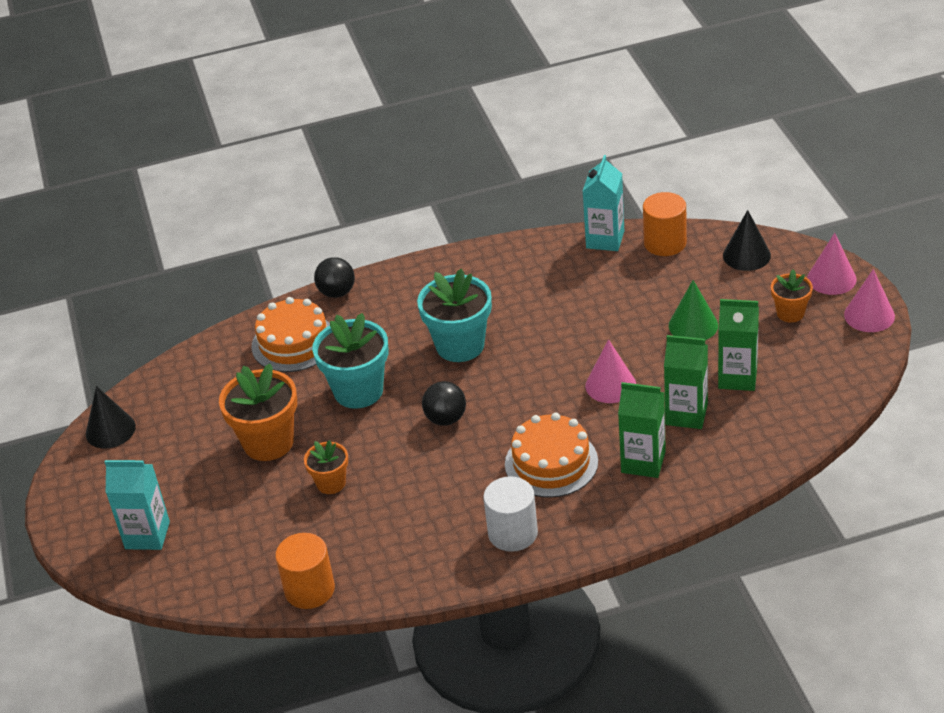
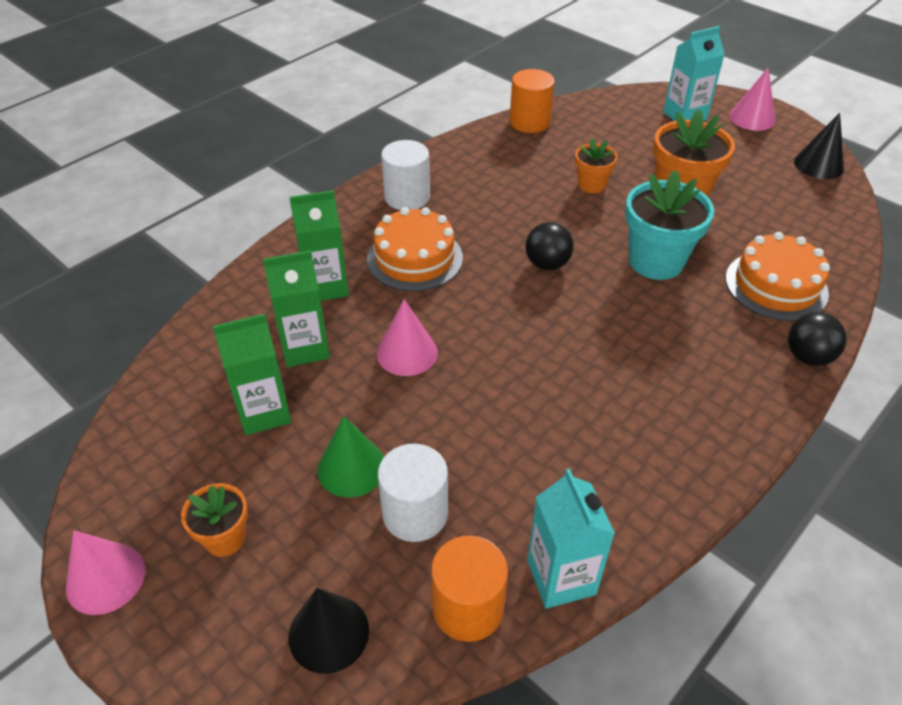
camera: 145 degrees right, 5 degrees up
turquoise flower pot [417,269,492,362] -> none
pink cone [807,233,857,295] -> pink cone moved to [730,68,775,131]
none -> white cylinder [378,444,448,542]

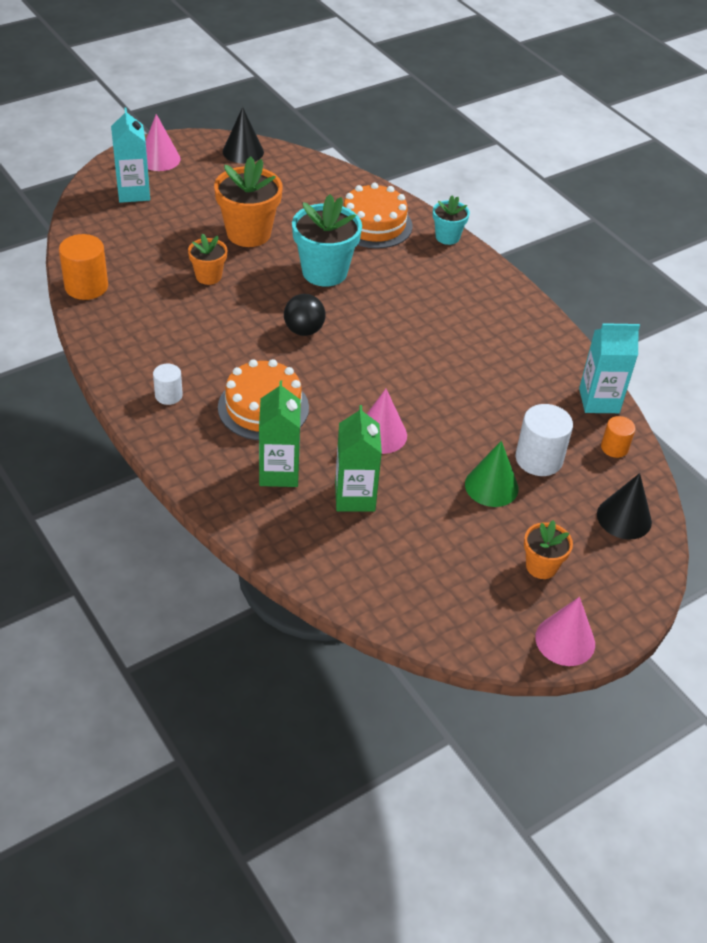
camera: 80 degrees left, 0 degrees up
green carton [213,314,292,435] -> none
white cylinder [381,140,430,210] -> white cylinder [153,364,183,405], size x0.59
orange cylinder [431,536,508,642] -> orange cylinder [601,416,635,458], size x0.59
black ball [788,312,847,366] -> turquoise flower pot [433,196,470,245]

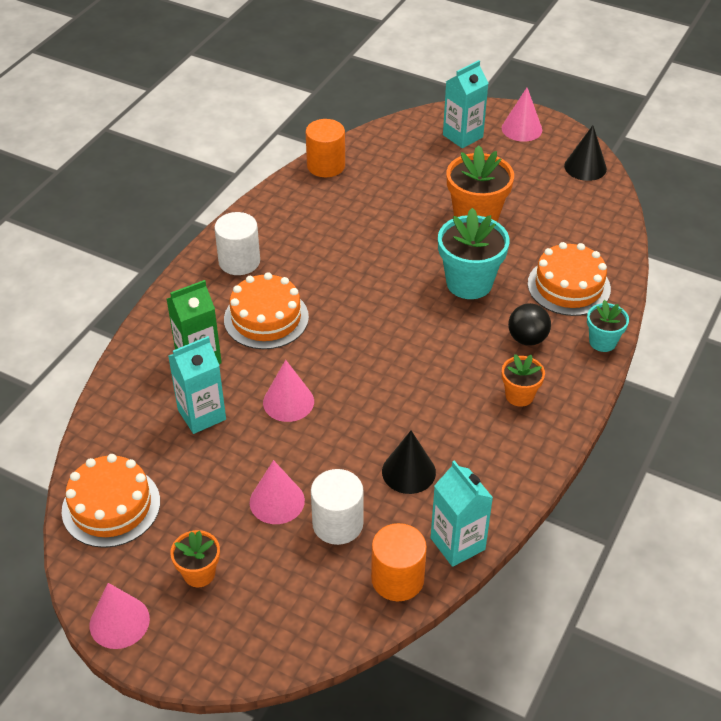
camera: 65 degrees right, 0 degrees up
white cylinder [153,364,183,405] -> white cylinder [214,212,260,275], size x1.71
orange flower pot [188,233,227,285] -> orange flower pot moved to [502,354,545,407]
black ball [284,294,325,336] -> black ball moved to [508,303,551,346]
green carton [335,405,382,512] -> turquoise carton [168,336,226,434]
green cone [465,441,519,507] -> pink cone [250,460,305,524]
black cone [597,473,652,540] -> black cone moved to [382,431,436,494]
orange cylinder [601,416,635,458] -> orange cylinder [371,523,427,601], size x1.71
none -> orange cake [62,454,160,548]

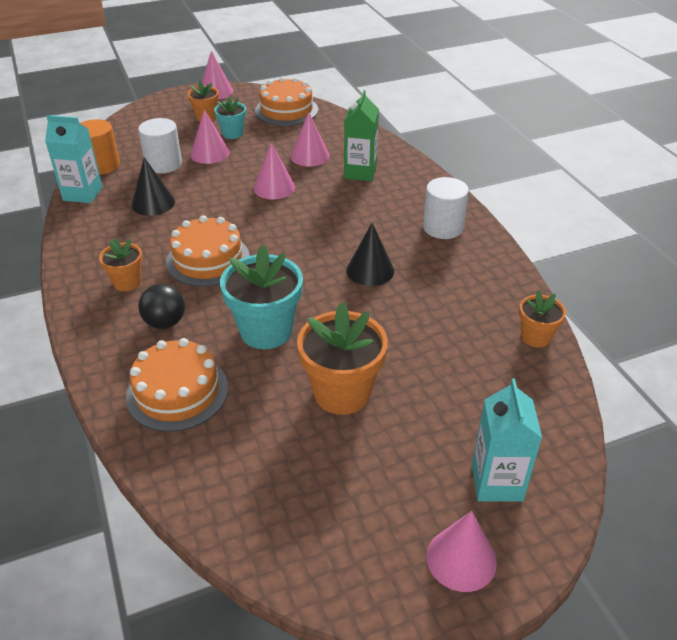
camera: 130 degrees right, 5 degrees down
turquoise carton [168,336,226,434] -> pink cone [290,112,330,166]
orange cake [224,272,309,349] -> orange cake moved to [166,215,250,287]
orange cylinder [306,119,345,177] -> orange flower pot [519,290,566,348]
black cone [564,125,607,181] -> black cone moved to [346,223,394,286]
turquoise flower pot [587,300,629,352] -> turquoise flower pot moved to [214,97,246,139]

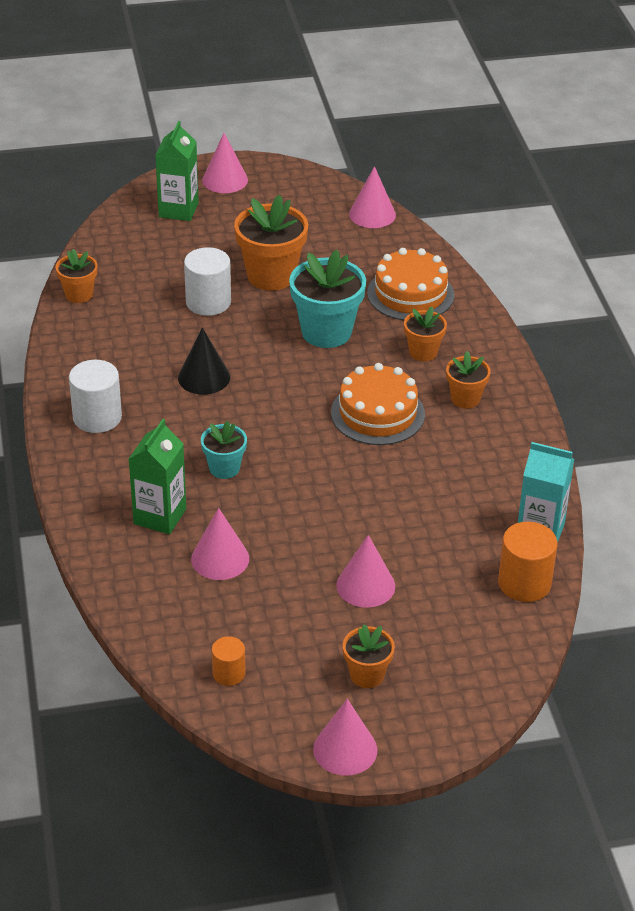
camera: 170 degrees left, 0 degrees up
black cone [132,157,175,216] -> none
white cylinder [138,118,182,174] -> white cylinder moved to [184,247,231,316]
black ball [138,284,185,329] -> orange flower pot [404,307,447,361]
turquoise flower pot [214,97,246,139] -> turquoise flower pot moved to [201,421,247,479]
pink cone [254,142,295,199] -> pink cone moved to [349,166,396,228]
orange cake [255,77,318,126] -> orange cylinder [212,636,246,686]
turquoise carton [472,379,542,502] -> green carton [155,121,199,221]

